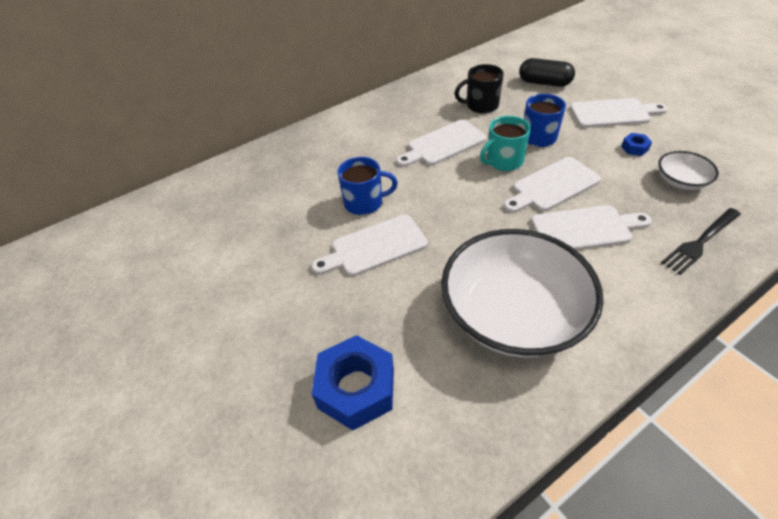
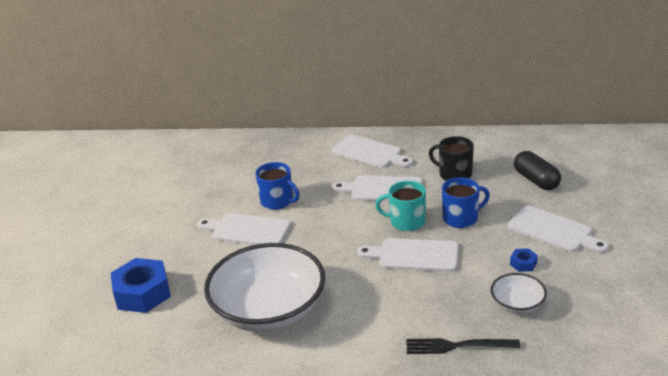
camera: 40 degrees right, 15 degrees down
white cutting board [531,205,652,250] -> white cutting board moved to [332,135,413,168]

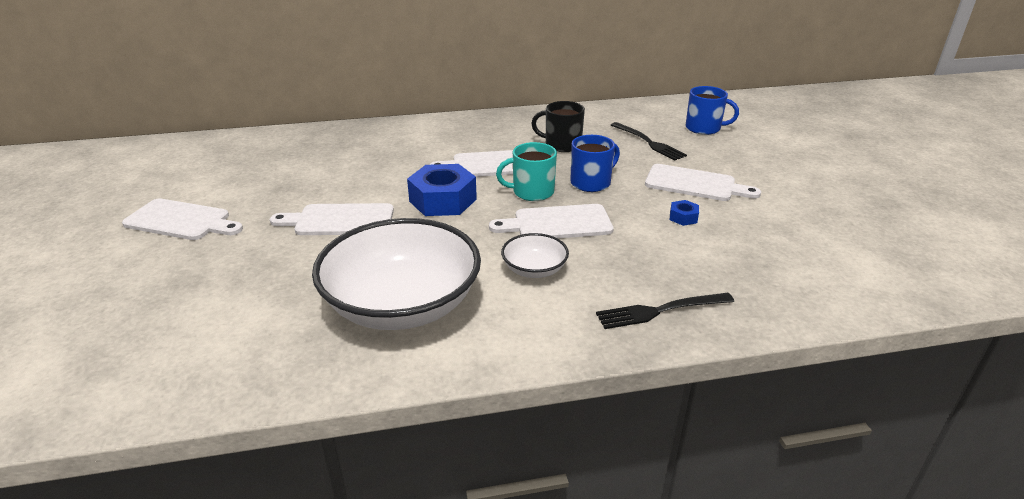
camera: 20 degrees left, 0 degrees up
blue nut [111,258,171,313] -> blue nut moved to [407,164,477,216]
blue mug [255,162,300,210] -> blue mug moved to [686,86,739,135]
white cutting board [332,135,413,168] -> white cutting board moved to [122,198,243,240]
white bowl [490,273,547,314] -> white bowl moved to [501,233,569,278]
black capsule [514,151,561,190] -> black fork [611,122,687,160]

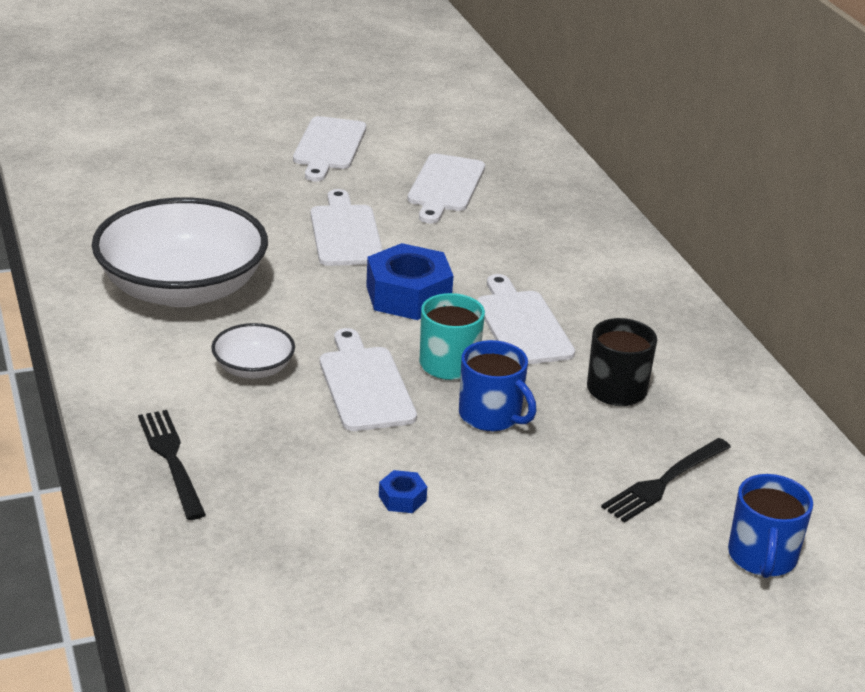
camera: 80 degrees right, 0 degrees up
white cutting board [645,164,761,201] -> white cutting board moved to [407,154,485,224]

